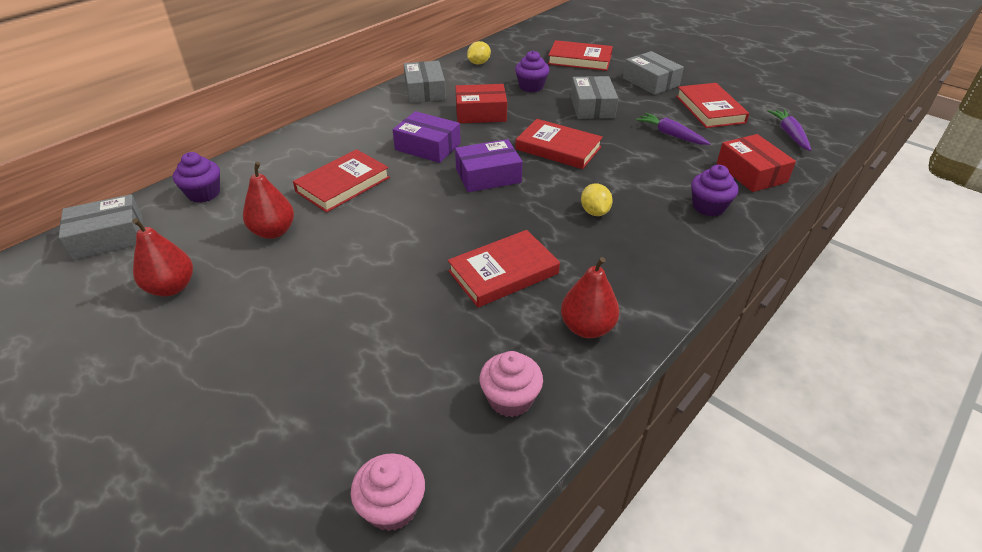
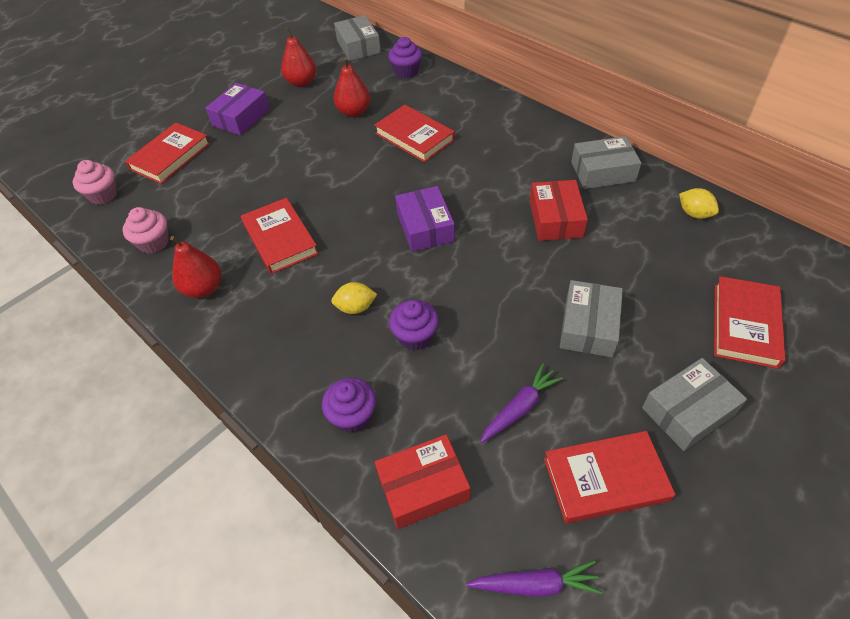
camera: 95 degrees right, 10 degrees up
purple box [393,111,461,163] -> purple box moved to [206,83,270,136]
purple cupcake [515,51,550,92] -> purple cupcake moved to [389,300,439,350]
red book [515,119,603,169] -> red book moved to [125,123,210,184]
grey box [571,76,618,119] -> grey box turned 75 degrees counterclockwise [560,280,623,357]

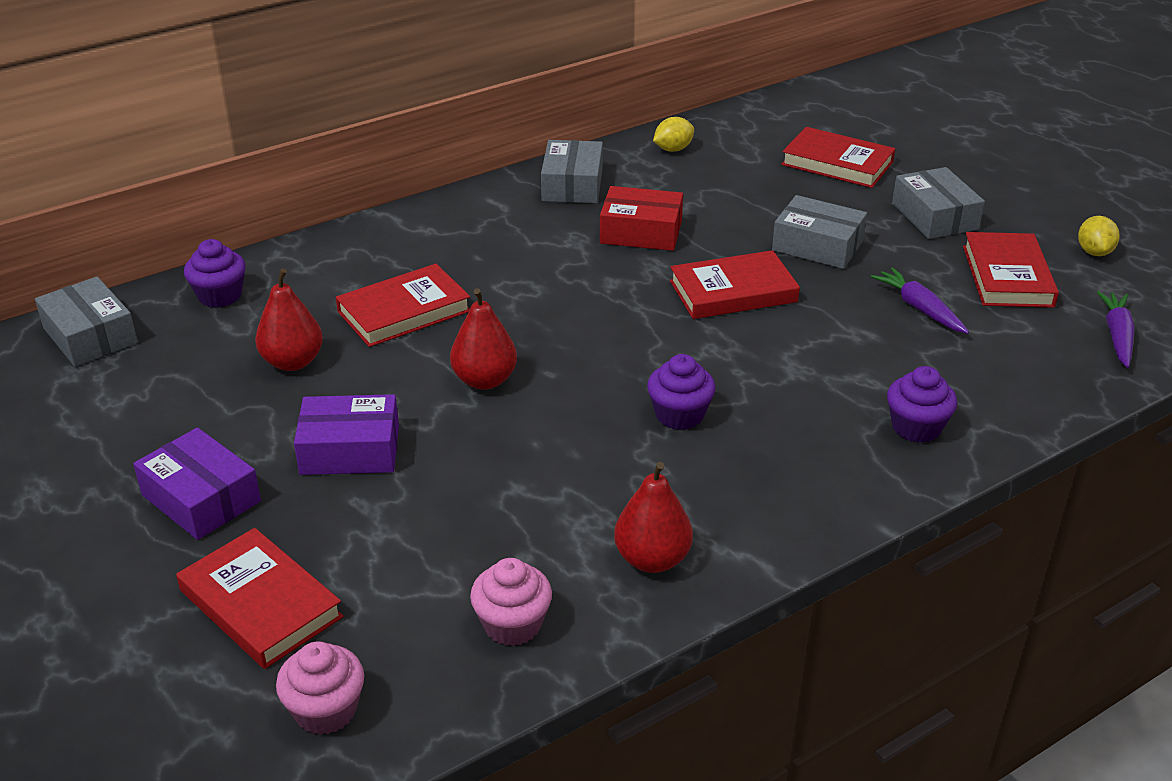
camera: 80 degrees left, 15 degrees down
red book [241,198,319,274] -> red book moved to [670,250,800,319]
red pear [281,27,316,87] -> red pear moved to [450,288,517,390]
yellow lemon [331,282,377,314] -> yellow lemon moved to [1078,216,1120,256]
grey box [334,15,381,61] -> grey box turned 60 degrees clockwise [35,277,138,367]
red box [375,434,470,529] -> none
purple cupcake [389,300,439,350] -> purple cupcake moved to [647,354,715,430]
purple box [395,186,455,252] -> purple box moved to [294,394,399,475]

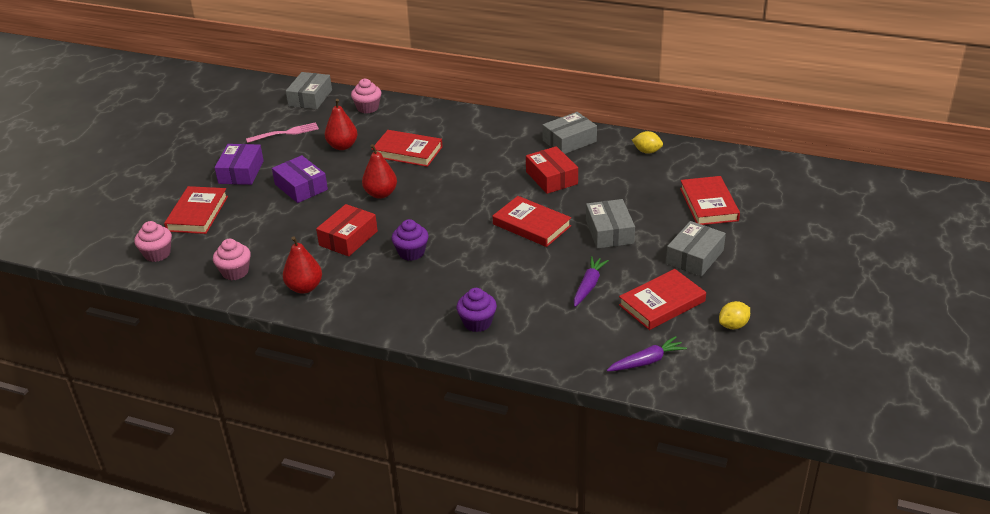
camera: 55 degrees right, 0 degrees up
purple cupcake [184,239,246,308] -> pink cupcake [351,79,381,113]
none -> pink fork [246,122,319,143]
none -> red box [316,204,378,257]

